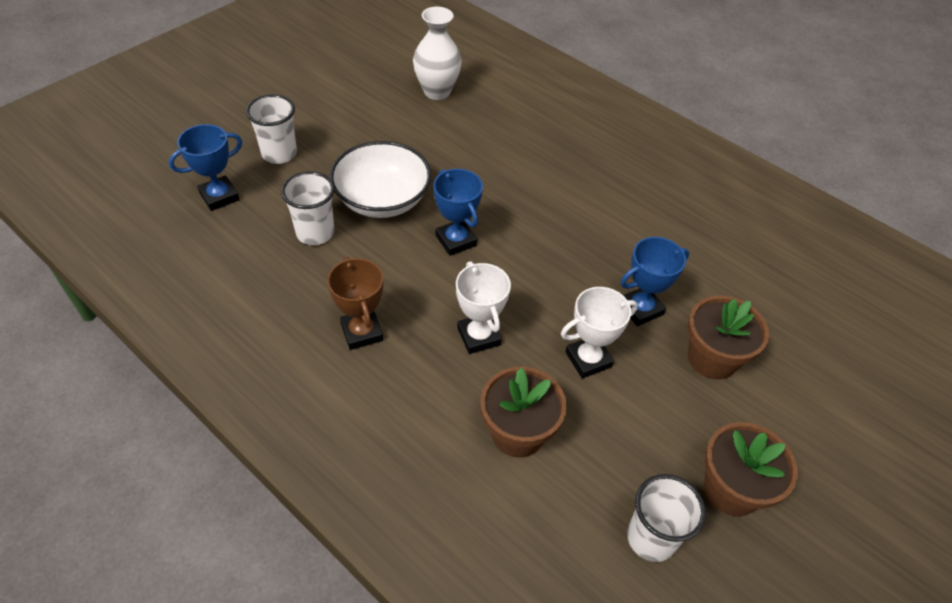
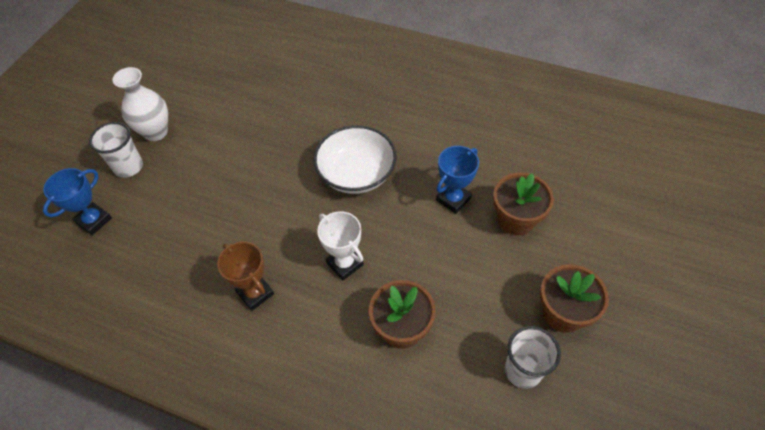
camera: 15 degrees left, 5 degrees up
white cup [281,171,335,245] -> none
white bowl [330,141,431,218] -> white bowl moved to [313,125,397,194]
white vase [413,7,462,100] -> white vase moved to [112,67,168,141]
blue trophy [433,169,483,256] -> none
white trophy [561,287,638,378] -> none

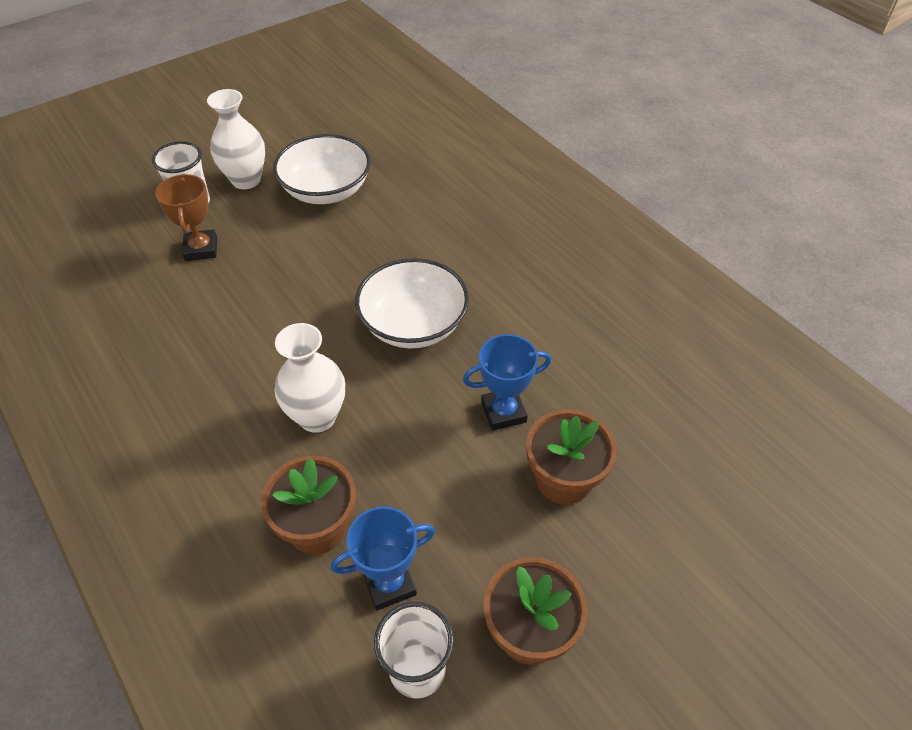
camera: 30 degrees right, 5 degrees down
blue trophy [43,168,112,235] -> blue trophy moved to [331,506,435,611]
brown trophy [217,242,274,311] -> brown trophy moved to [155,174,217,261]
white trophy [317,211,364,280] -> white vase [275,323,345,433]
none -> white bowl [273,134,371,204]

